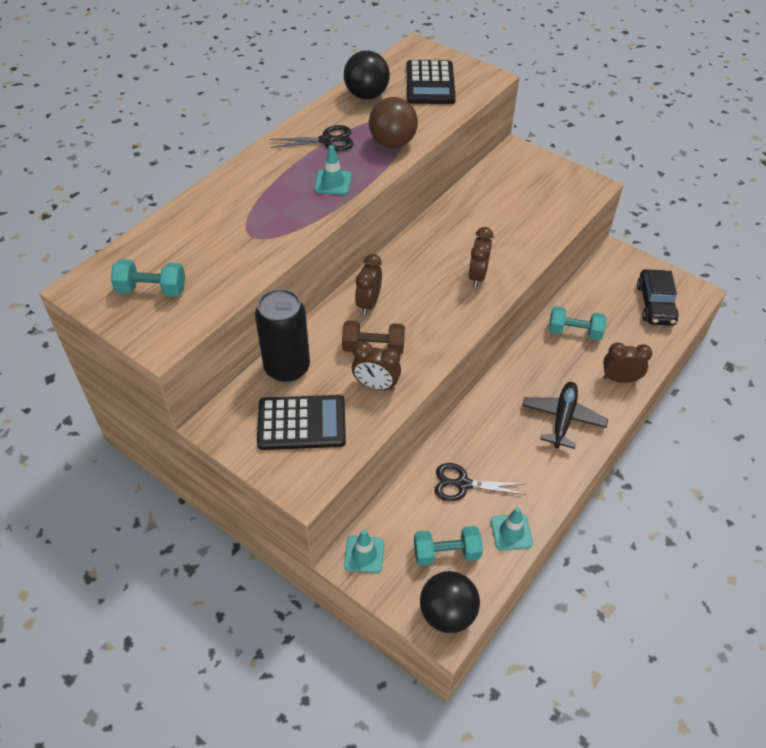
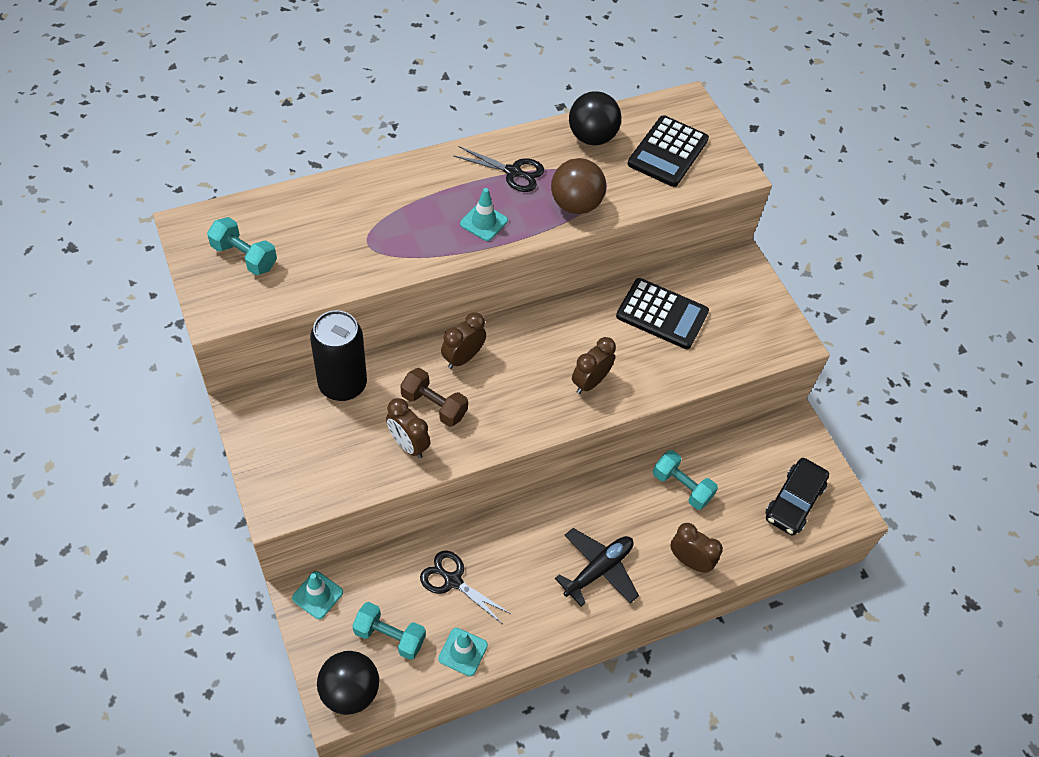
camera: 25 degrees right, 5 degrees up
black calculator [257,395,346,450] -> black calculator moved to [616,278,709,349]

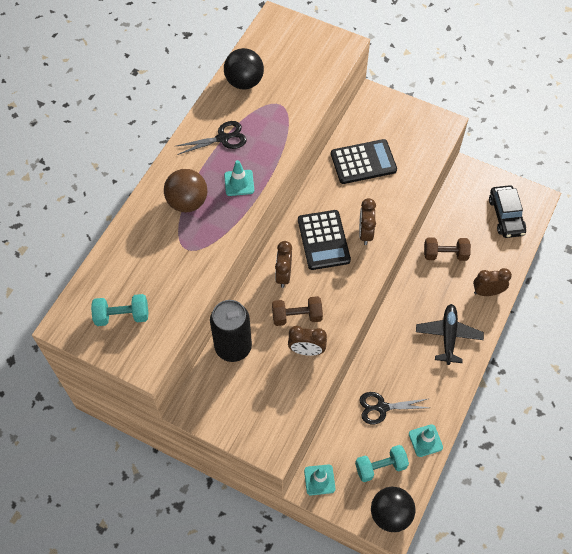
camera: 35 degrees left, 5 degrees up
brown ball [551,158,606,214] -> brown ball moved to [164,169,208,212]
black calculator [628,115,709,187] -> black calculator moved to [298,210,351,270]
turquoise dumbbell [653,450,718,510] -> brown dumbbell [424,237,471,261]

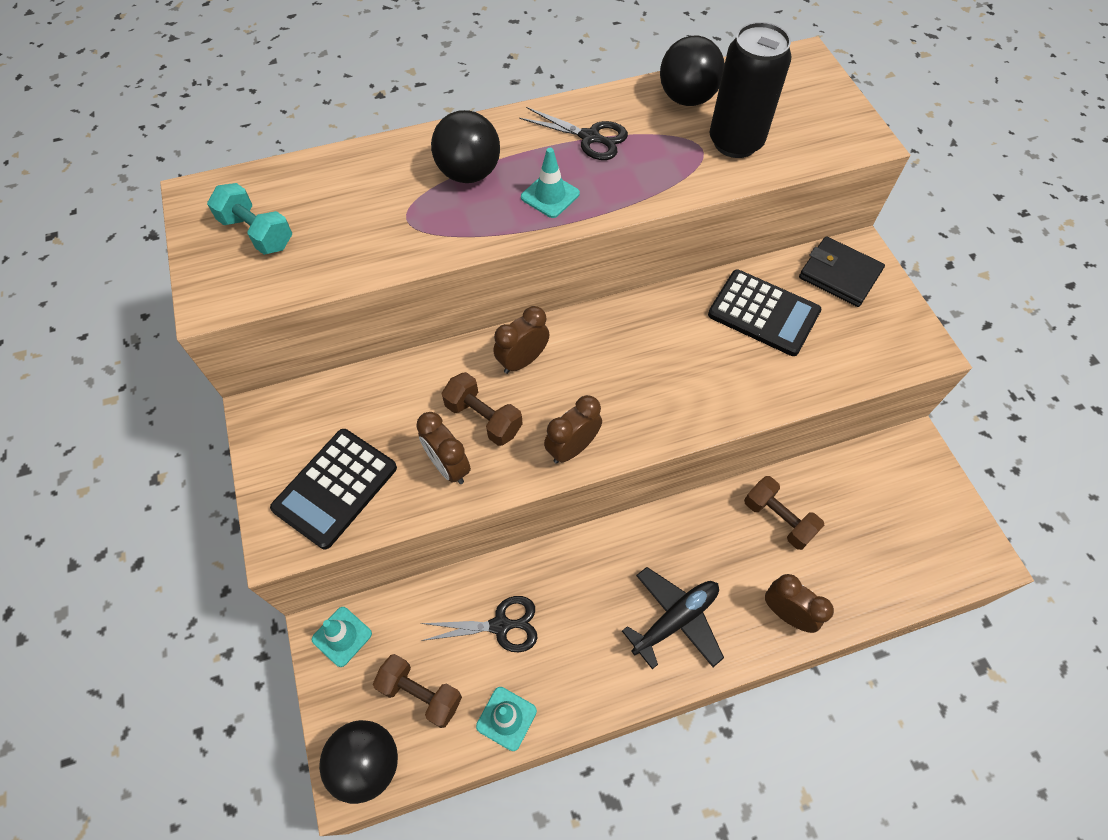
camera: 45 degrees right, 0 degrees up
brown ball [164,169,208,212] -> black ball [431,110,500,183]
black can [210,300,252,362] -> black can moved to [710,22,791,158]
black calculator [298,210,351,270] -> black calculator moved to [270,429,397,549]
turquoise dumbbell [355,445,409,482] -> brown dumbbell [373,654,462,728]
brown clock [359,198,376,245] -> brown clock moved to [544,395,602,464]
black scissors [359,392,429,424] -> black scissors turned 135 degrees clockwise [421,596,538,652]
black car [489,185,526,238] -> none
none -> black wallet [799,236,885,307]

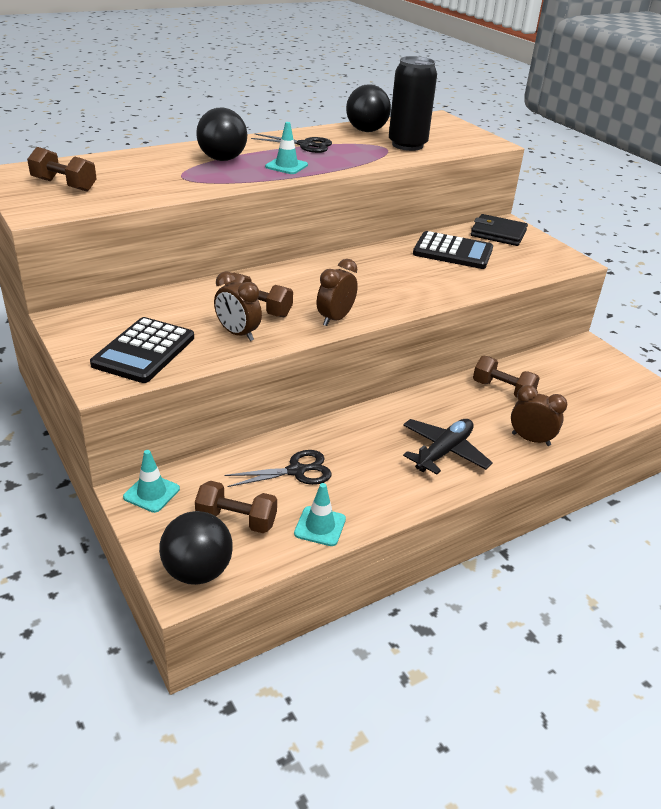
camera: 15 degrees left, 25 degrees down
turquoise dumbbell [207,183,292,255] -> brown dumbbell [27,147,97,191]
brown clock [493,306,549,374] -> none

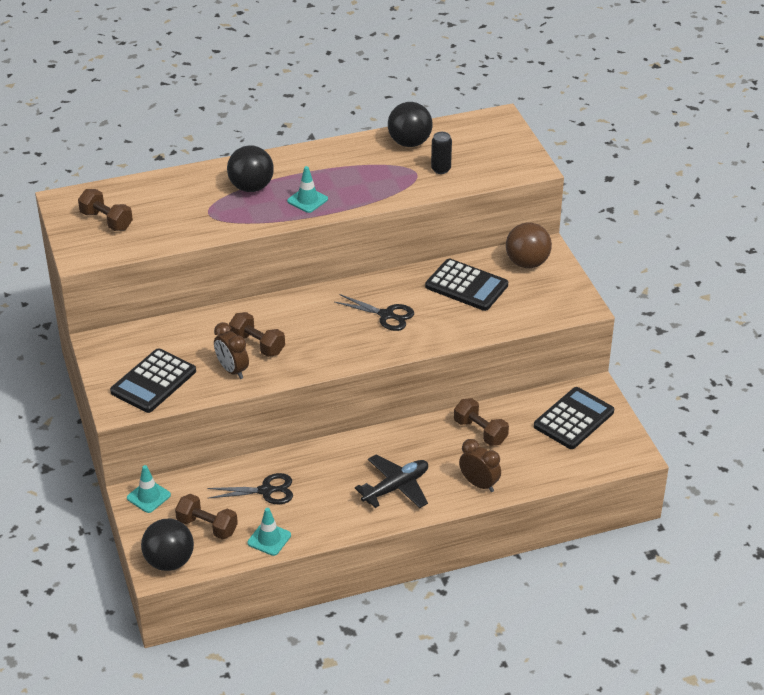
camera: 15 degrees right, 5 degrees up
black scissors [251,134,332,153] -> black scissors moved to [335,294,414,331]
brown clock [317,259,358,326] -> none
black can [389,56,437,151] -> black can [431,132,452,174], size x0.50
black wallet [471,214,528,246] -> brown ball [506,222,552,268]
none -> black calculator [534,387,614,449]

